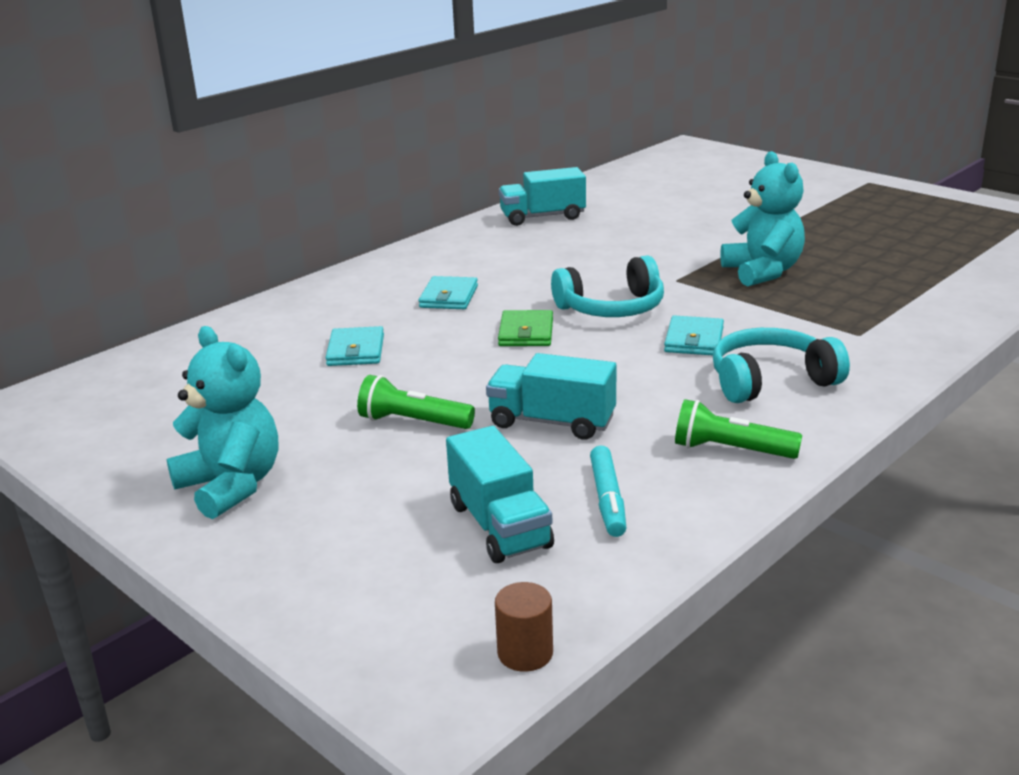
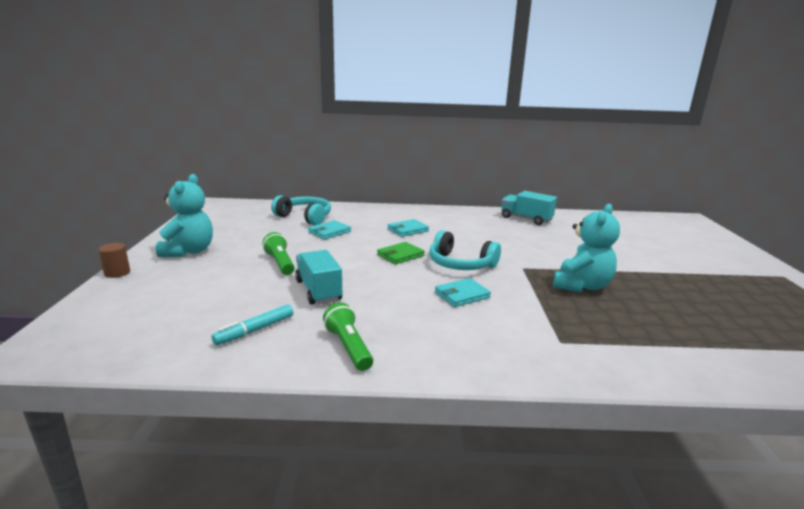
camera: 45 degrees right, 5 degrees down
turquoise truck [446,426,554,563] -> none
brown cylinder [495,582,553,672] -> brown cylinder moved to [98,243,130,278]
turquoise headphones [713,328,850,403] -> turquoise headphones moved to [271,195,331,225]

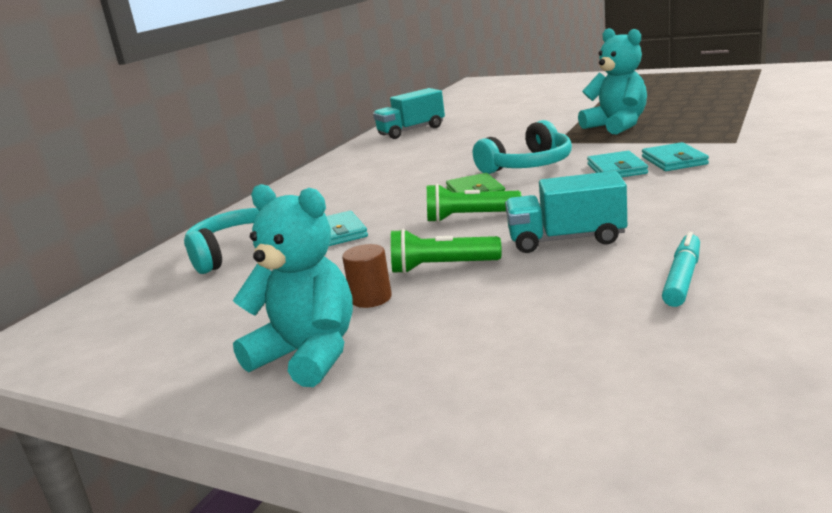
camera: 60 degrees left, 0 degrees up
brown cylinder [98,243,130,278] -> brown cylinder moved to [342,244,392,308]
turquoise marker [211,304,293,345] -> turquoise marker turned 135 degrees counterclockwise [662,232,700,307]
green flashlight [323,303,373,371] -> green flashlight moved to [427,184,521,223]
turquoise wallet [388,219,429,237] -> turquoise wallet moved to [642,142,709,171]

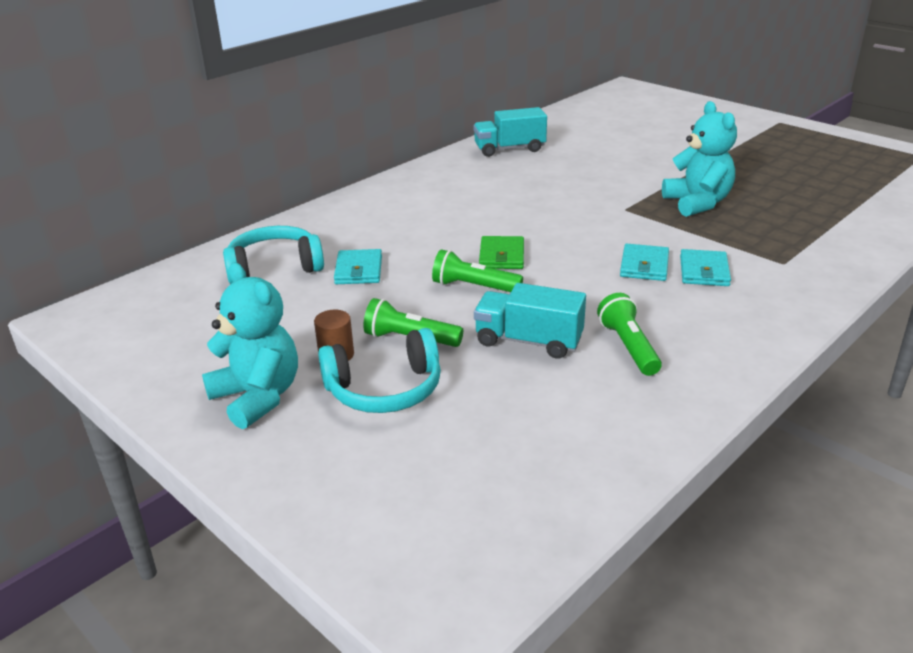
camera: 15 degrees right, 10 degrees up
turquoise headphones [473,120,572,174] -> turquoise headphones moved to [318,328,441,413]
turquoise marker [662,232,700,307] -> none
none -> green flashlight [597,293,662,376]

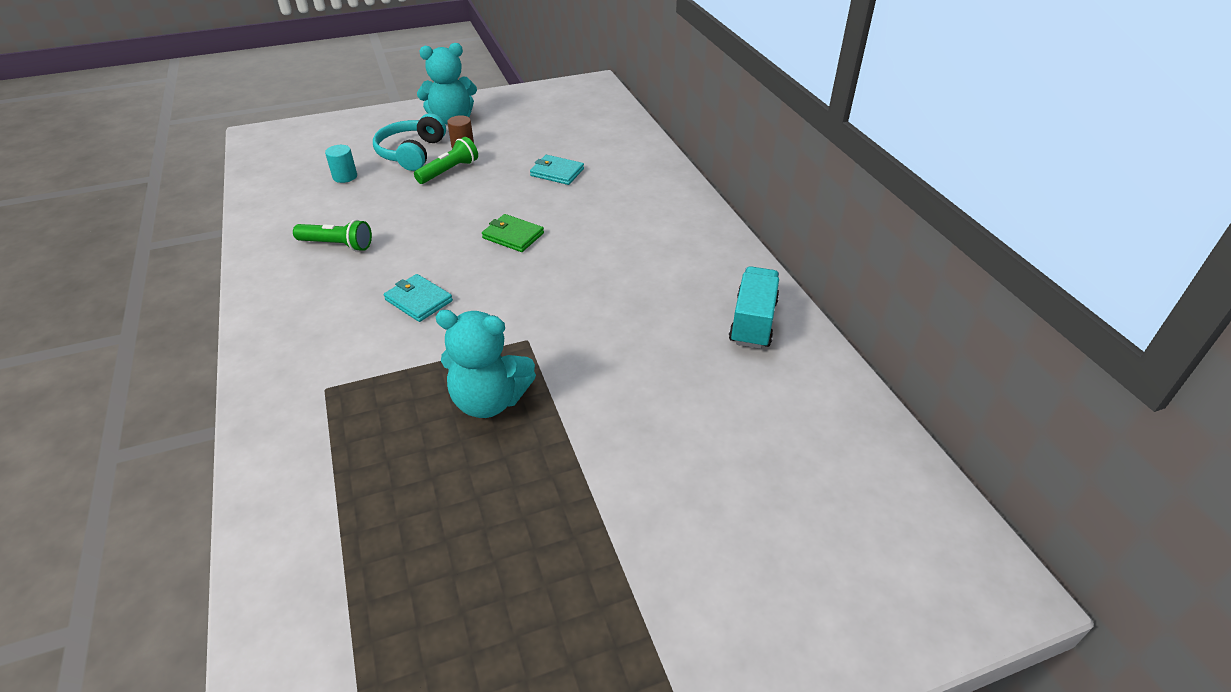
camera: 115 degrees right, 10 degrees up
turquoise headphones [223,226,324,284] -> none
green flashlight [432,249,523,292] -> none
turquoise truck [474,283,586,359] -> none
turquoise wallet [680,249,731,286] -> none
none -> turquoise cylinder [325,145,357,183]

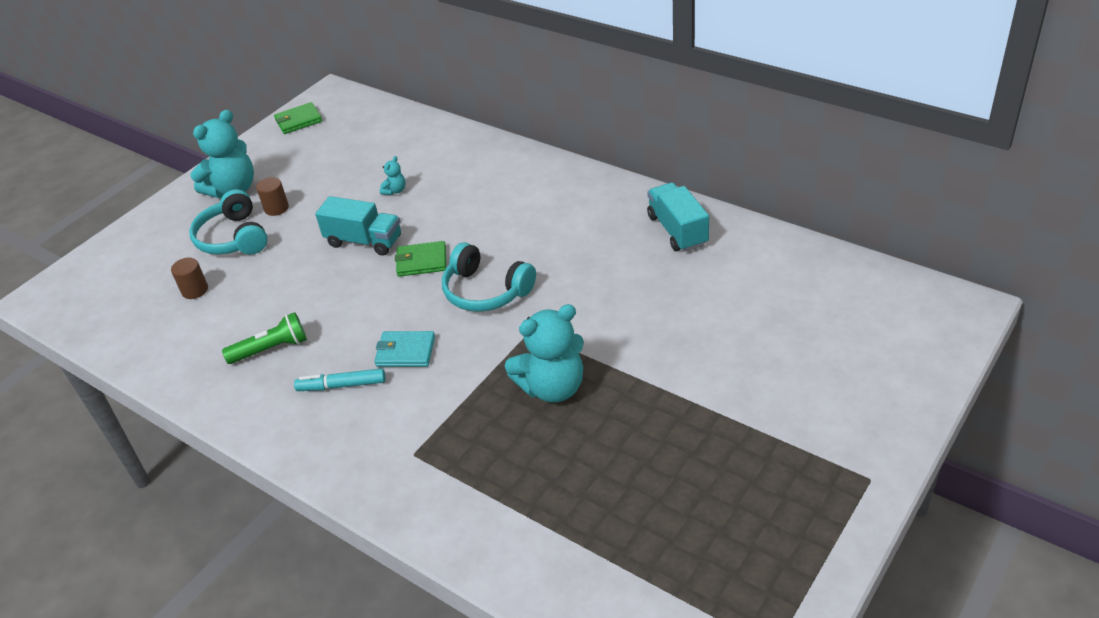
camera: 30 degrees left, 0 degrees up
turquoise cylinder [325,145,357,183] -> brown cylinder [171,258,208,299]
green flashlight [414,137,478,184] -> none
turquoise wallet [530,155,584,185] -> turquoise teddy bear [380,156,406,195]
none -> green wallet [274,102,322,134]
none -> turquoise marker [294,368,386,391]
none -> turquoise truck [315,196,401,256]
none -> turquoise headphones [442,242,536,312]

